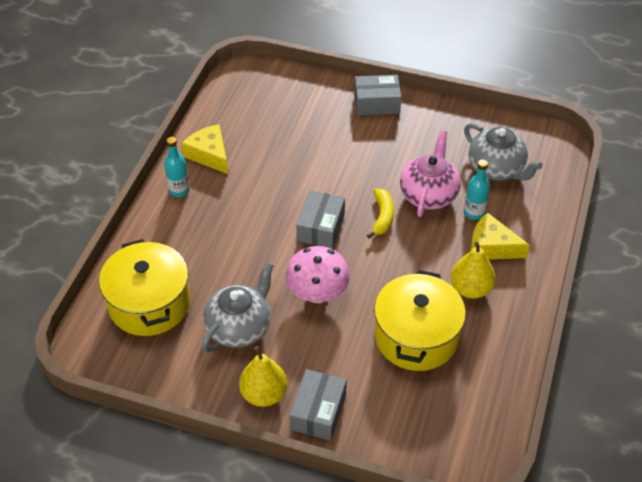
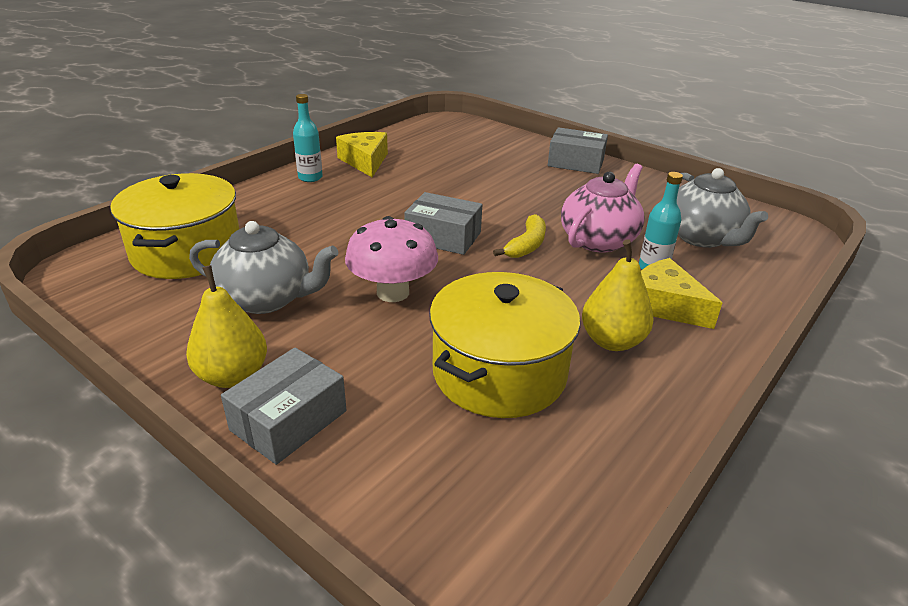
camera: 20 degrees right, 15 degrees down
grey teapot [202,262,274,353] -> grey teapot turned 45 degrees clockwise [189,221,338,314]
grey box [296,190,345,249] -> grey box turned 75 degrees clockwise [404,192,482,255]

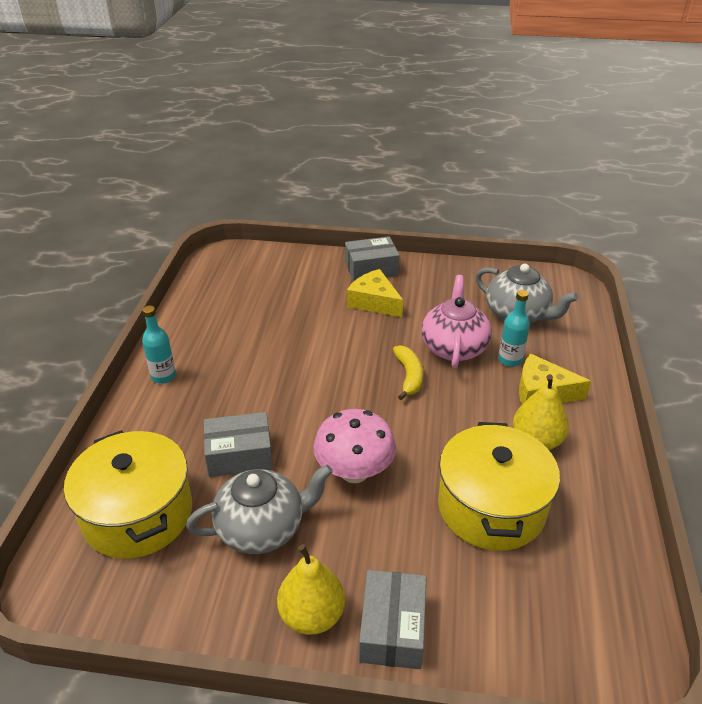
camera: 30 degrees left, 5 degrees up
yellow cheese [336,132,388,177] -> yellow cheese moved to [347,269,403,317]
grey box [404,192,482,255] -> grey box moved to [204,412,273,477]

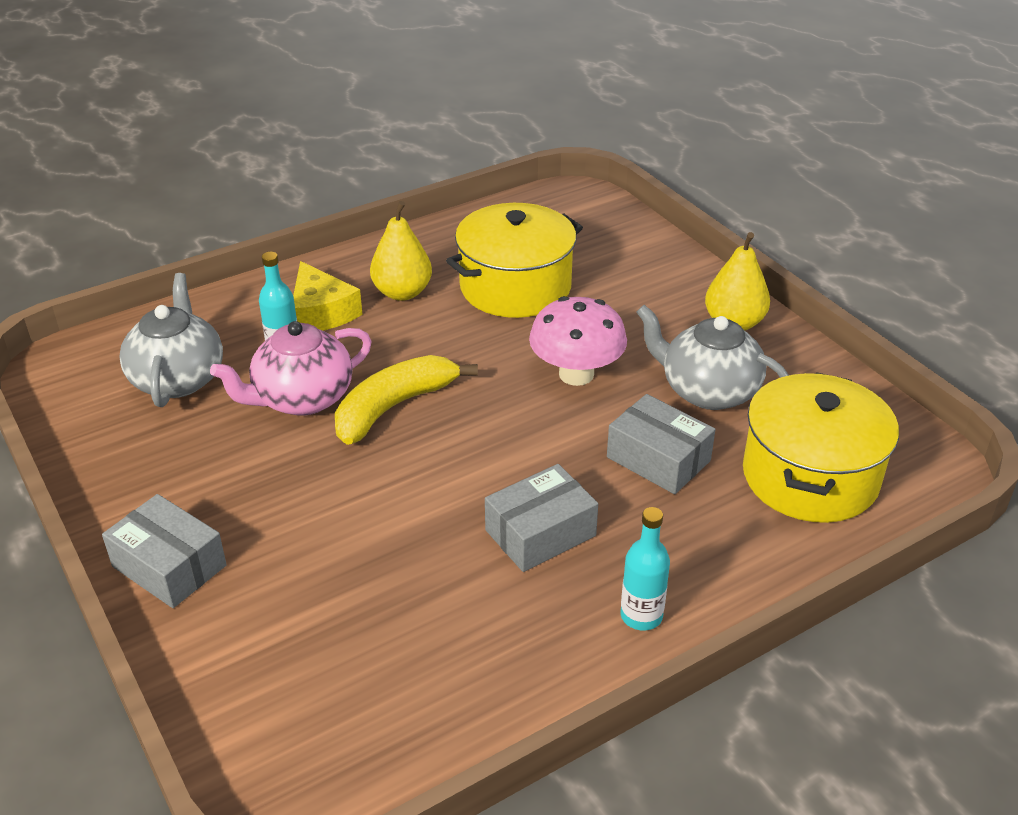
camera: 130 degrees left, 0 degrees up
yellow cheese [347,269,403,317] -> none
grey box [359,570,427,669] -> grey box moved to [485,464,598,572]
yellow banana [393,345,423,400] -> yellow banana [335,355,478,445], size x1.55

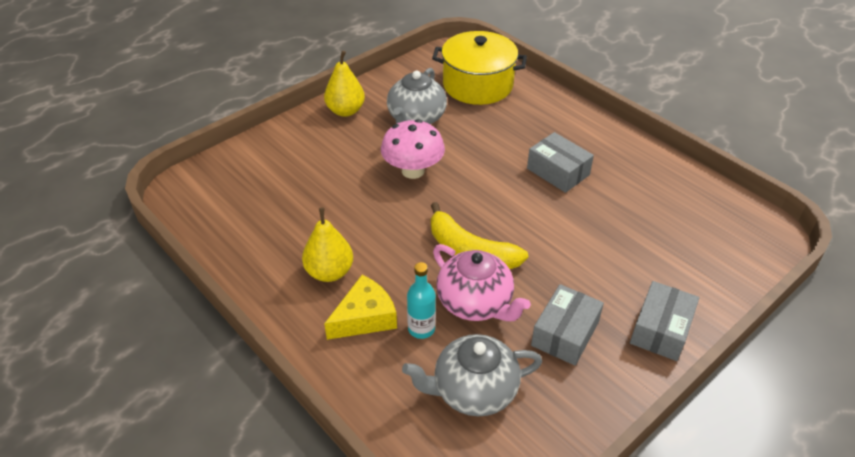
camera: 100 degrees left, 5 degrees up
yellow pot [446,203,583,318] -> none
grey box [607,394,716,494] -> grey box moved to [531,284,604,366]
turquoise bottle [621,507,670,631] -> none

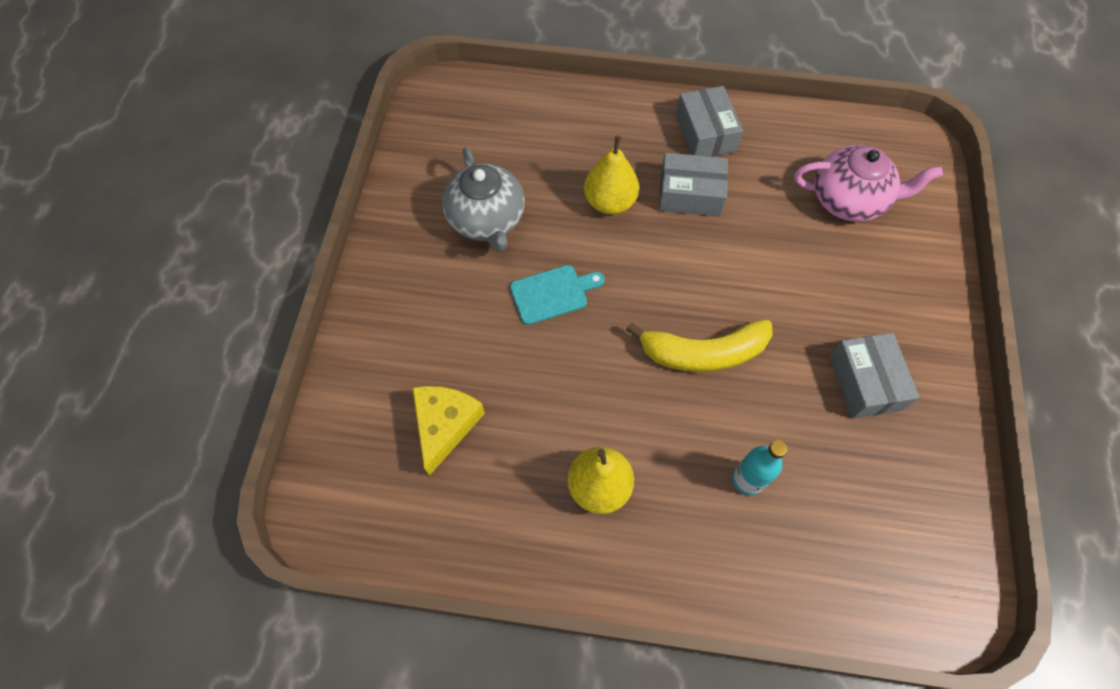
camera: 40 degrees left, 20 degrees up
yellow pear [324,51,365,117] -> yellow pear moved to [584,135,639,215]
yellow cheese [324,275,397,340] -> yellow cheese moved to [412,386,485,476]
pink mushroom [381,119,445,179] -> turquoise cutting board [510,265,605,325]
grey teapot [402,334,542,416] -> none
yellow pot [432,31,527,105] -> none
pink teapot [433,244,531,321] -> pink teapot moved to [794,145,943,222]
grey box [630,281,699,361] -> grey box moved to [676,86,743,157]

